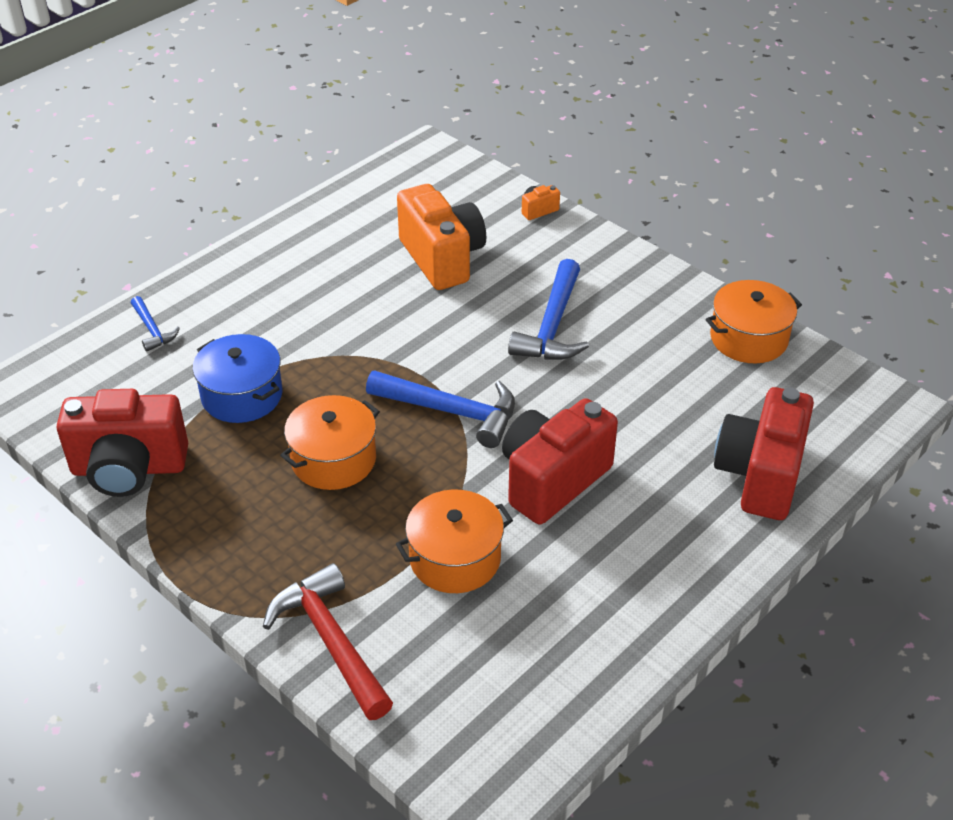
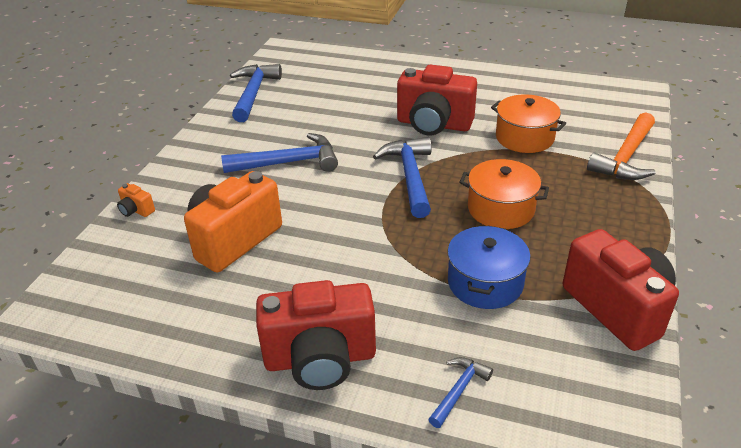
camera: 115 degrees left, 5 degrees down
red hammer [263,563,393,720] -> orange hammer [587,112,655,180]
orange pot [706,280,802,363] -> blue hammer [230,64,282,122]
red camera [714,387,814,520] -> red camera moved to [256,280,376,390]

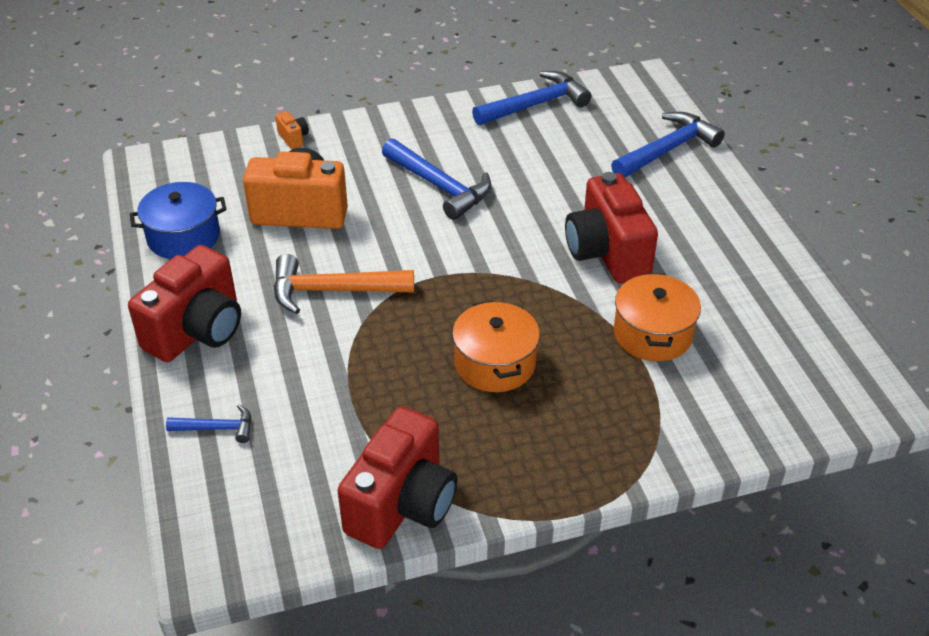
camera: 55 degrees right, 5 degrees up
orange camera [117,183,155,217] -> orange camera turned 150 degrees clockwise [275,111,309,149]
red camera [256,280,376,390] -> red camera turned 105 degrees counterclockwise [128,245,241,362]
blue hammer [373,137,432,218] -> blue hammer moved to [611,112,725,177]
blue pot [447,225,530,309] -> blue pot moved to [130,182,226,259]
orange hammer [587,112,655,180] -> orange hammer moved to [274,254,414,314]

